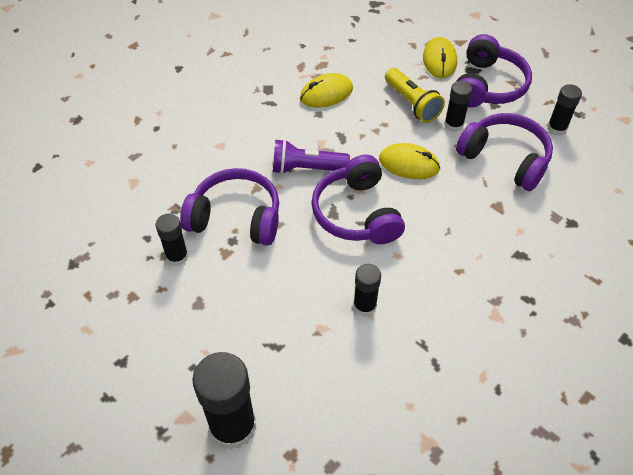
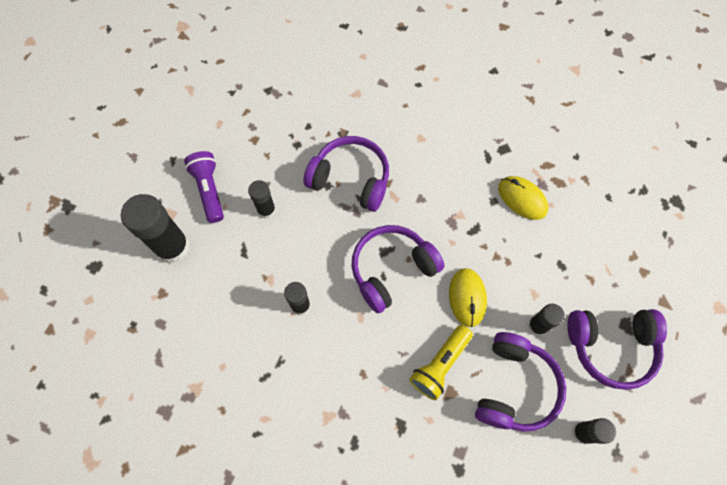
camera: 70 degrees right, 15 degrees up
black glue stick [156,214,189,266] -> black glue stick moved to [248,180,276,219]
purple headphones [180,168,279,246] -> purple headphones turned 60 degrees counterclockwise [303,136,389,212]
purple flashlight [273,139,350,174] -> purple flashlight moved to [184,151,224,223]
yellow flashlight [385,68,445,123] -> yellow flashlight moved to [409,325,473,400]
yellow mouse [423,37,457,79] -> none

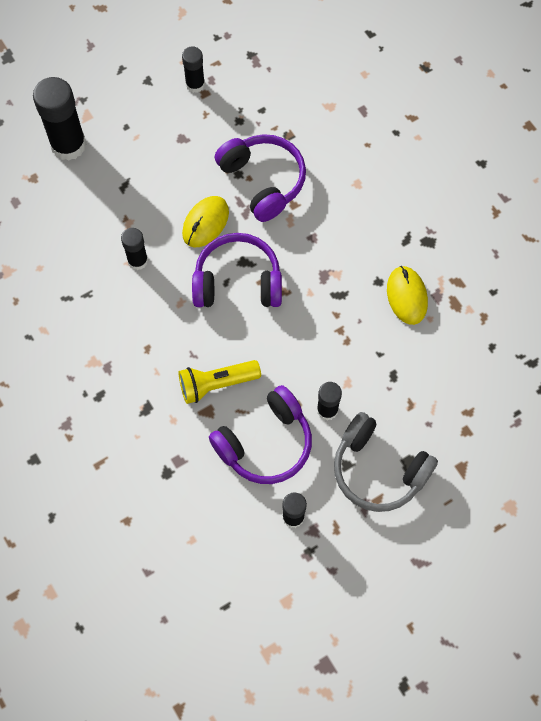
camera: 35 degrees right, 0 degrees up
purple flashlight [184,151,224,223] -> none
black glue stick [248,180,276,219] -> black glue stick moved to [182,46,205,93]
yellow mouse [449,268,487,327] -> yellow mouse moved to [182,196,229,247]
purple headphones [567,309,667,390] -> grey headphones [334,412,438,512]

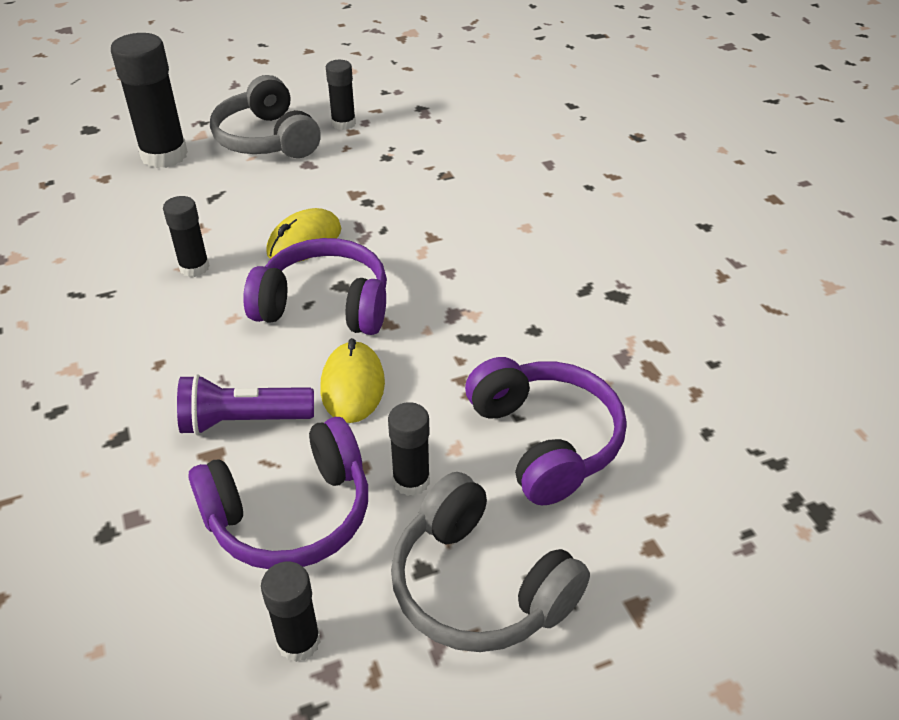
camera: 10 degrees right, 25 degrees down
yellow flashlight [179,360,261,404] -> purple flashlight [177,374,314,435]
purple headphones [215,134,306,222] -> purple headphones moved to [465,357,627,505]
yellow mouse [387,266,428,325] -> yellow mouse moved to [321,338,385,423]
none -> grey headphones [210,75,321,158]

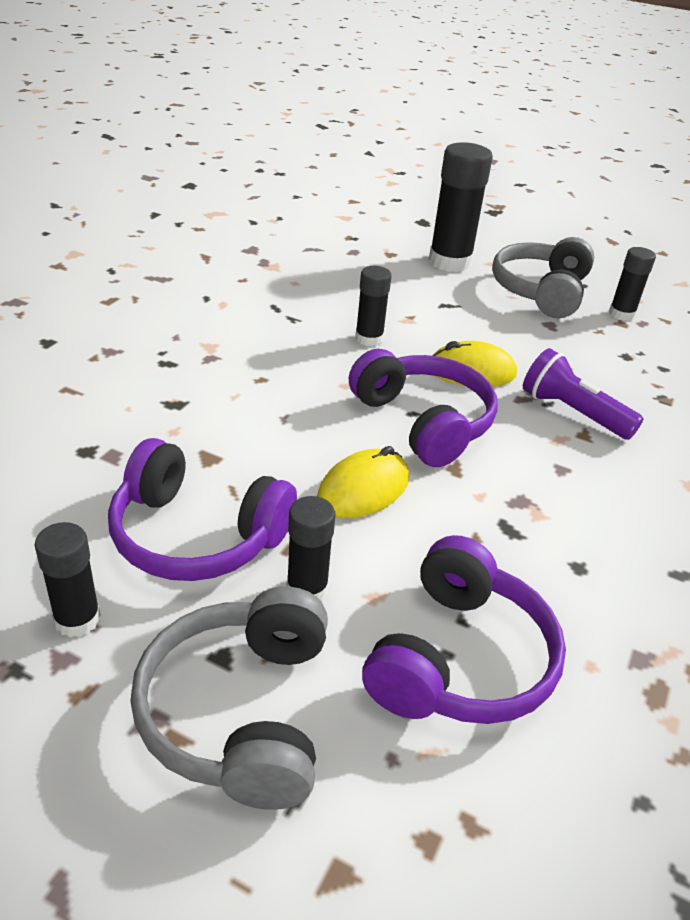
camera: 45 degrees right, 5 degrees down
purple flashlight [177,374,314,435] -> purple flashlight moved to [523,348,644,440]

